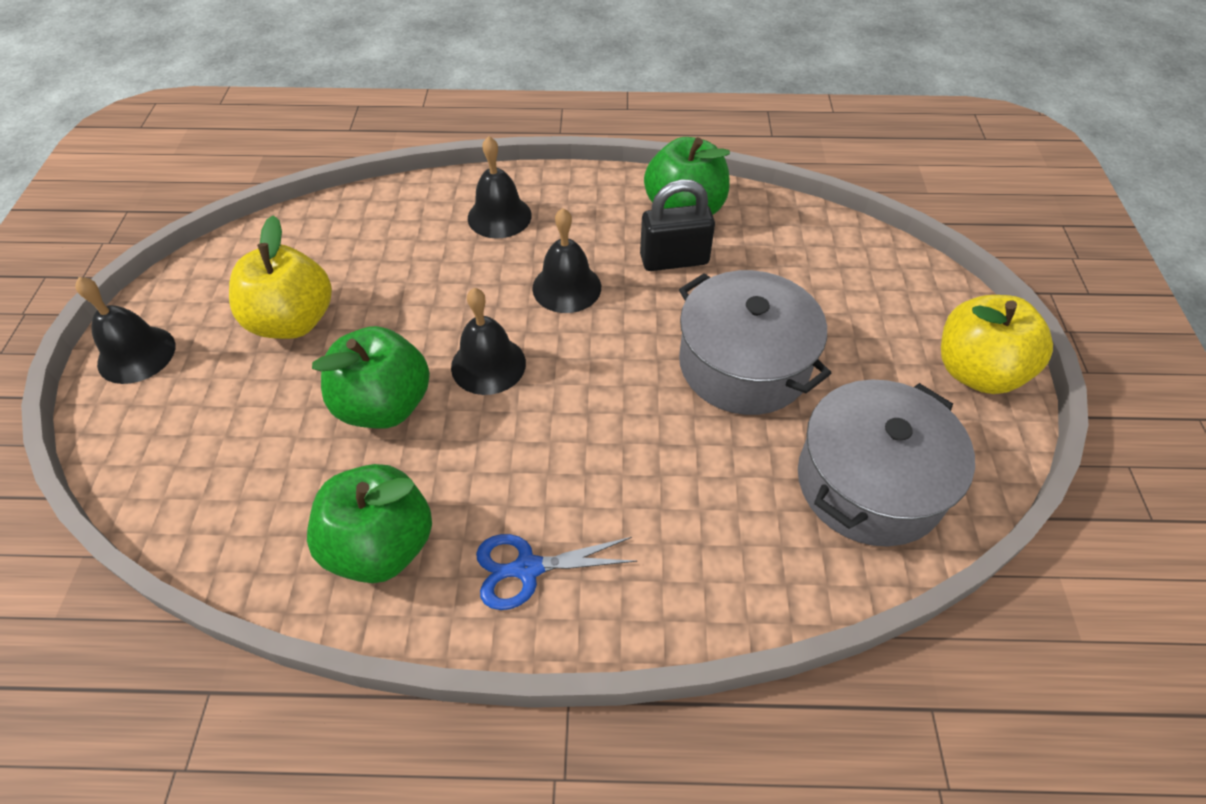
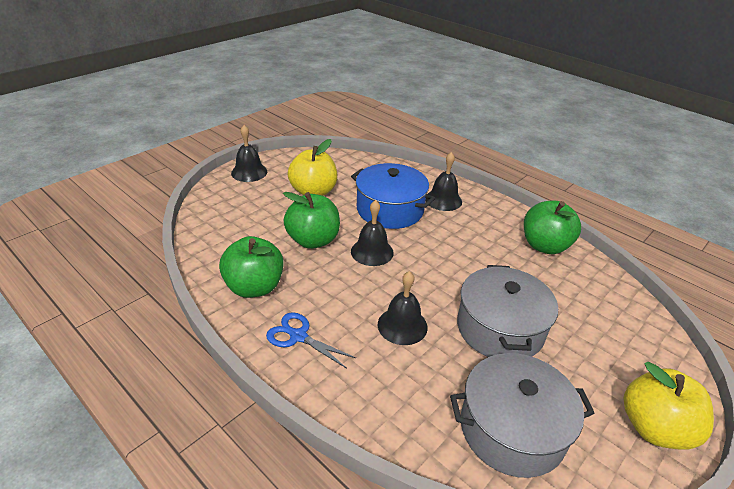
camera: 40 degrees right, 15 degrees down
black bell [532,208,601,313] -> black bell moved to [378,271,428,345]
black padlock [640,179,715,271] -> none
none -> blue pot [351,163,435,229]

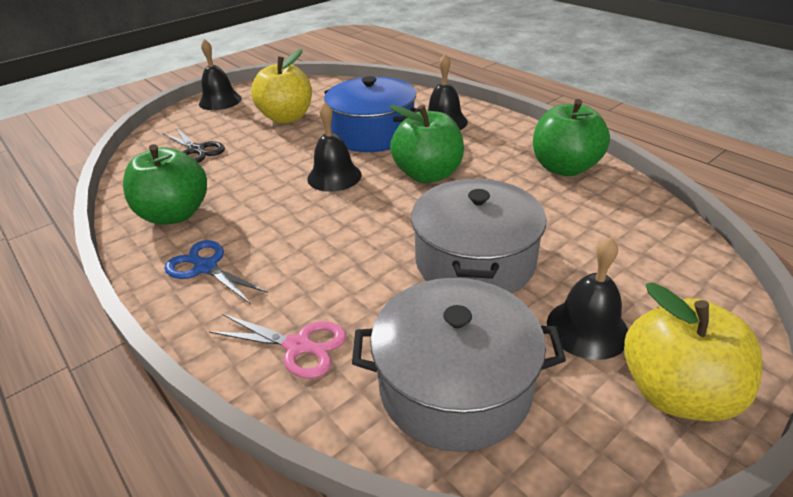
camera: 10 degrees right, 0 degrees up
green apple [283,192,340,249] -> green apple moved to [390,105,464,183]
black bell [378,271,428,345] -> black bell moved to [547,237,628,360]
none -> black scissors [163,128,225,163]
none -> pink scissors [209,314,346,379]

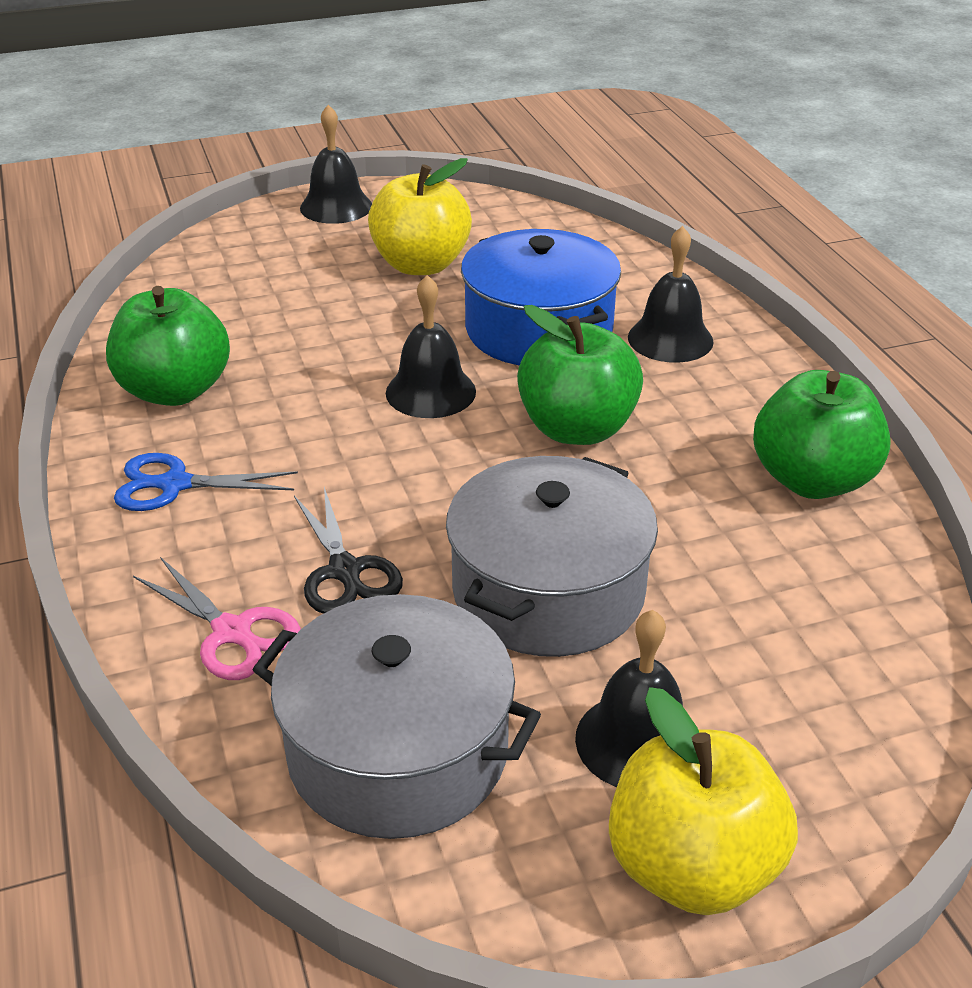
camera: 20 degrees right, 0 degrees up
black scissors [163,128,225,163] -> black scissors moved to [294,487,403,614]
blue scissors [164,240,268,304] -> blue scissors turned 60 degrees counterclockwise [114,453,298,511]

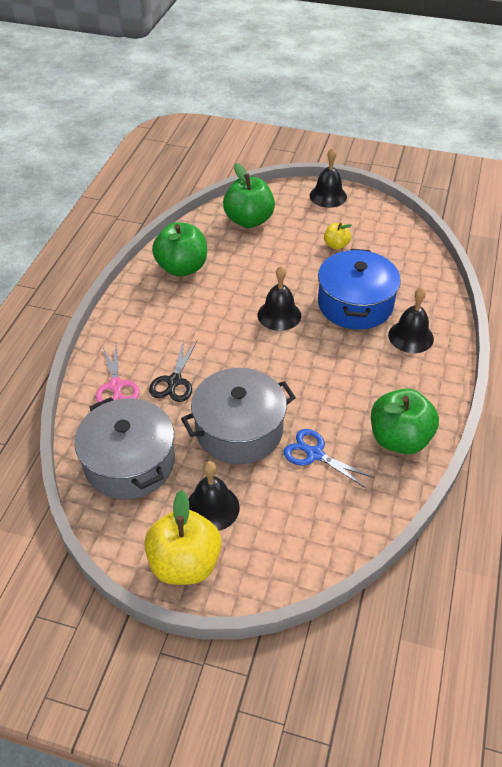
camera: 35 degrees right, 10 degrees up
blue scissors [114,453,298,511] -> blue scissors moved to [283,429,374,488]
yellow apple [368,158,472,275] -> yellow apple [324,223,352,250], size x0.51
green apple [517,305,643,445] -> green apple moved to [223,163,275,228]

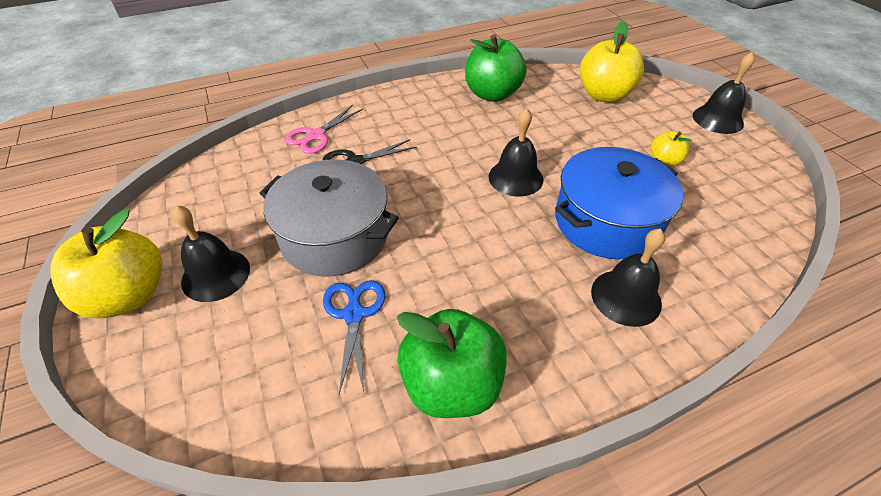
camera: 50 degrees right, 0 degrees up
grey pot [74,397,175,500] -> none
green apple [223,163,275,228] -> yellow apple [580,21,644,103]

